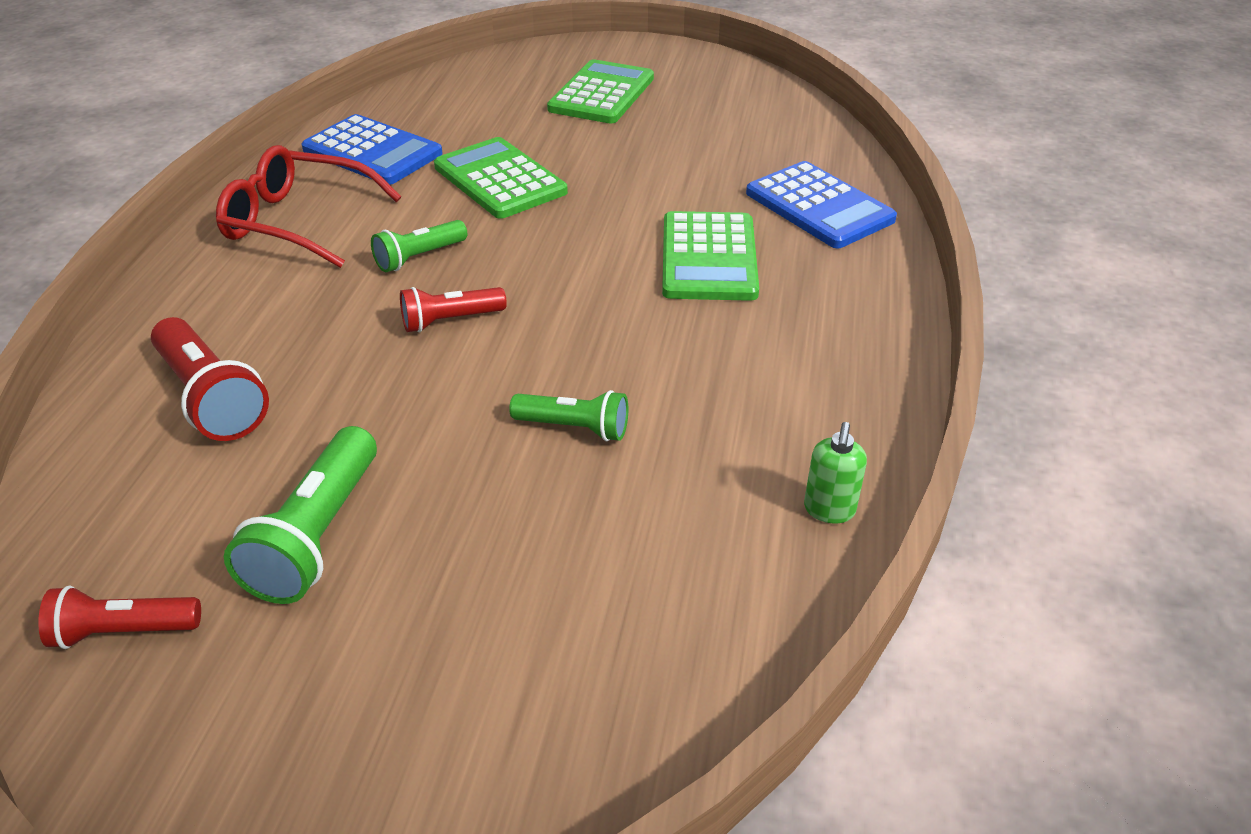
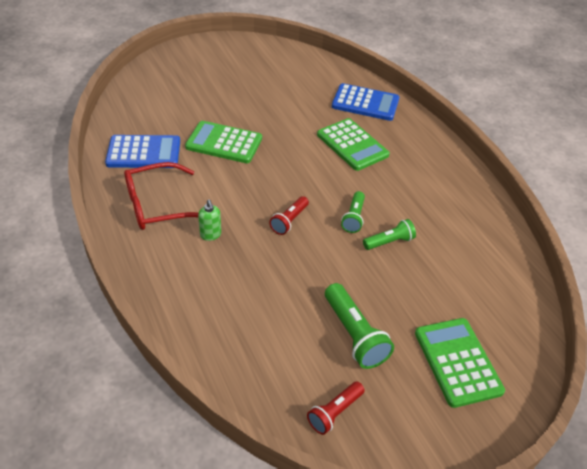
camera: 40 degrees left, 5 degrees up
red flashlight [151,317,269,441] -> none
green flashlight [371,220,467,272] -> green flashlight moved to [341,191,365,233]
green calculator [547,59,654,123] -> green calculator moved to [415,318,505,408]
green soap dispenser [804,422,867,523] -> green soap dispenser moved to [198,199,221,241]

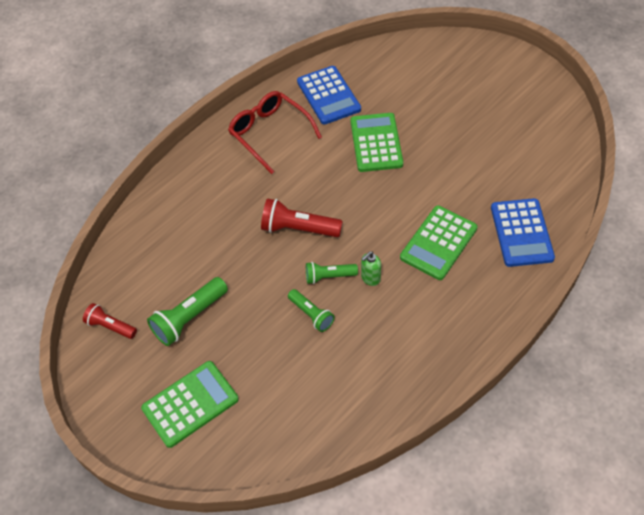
camera: 75 degrees right, 10 degrees up
green soap dispenser [198,199,221,241] -> green soap dispenser moved to [361,251,381,286]
red flashlight [269,196,309,235] -> red flashlight [261,198,343,237], size x1.59

